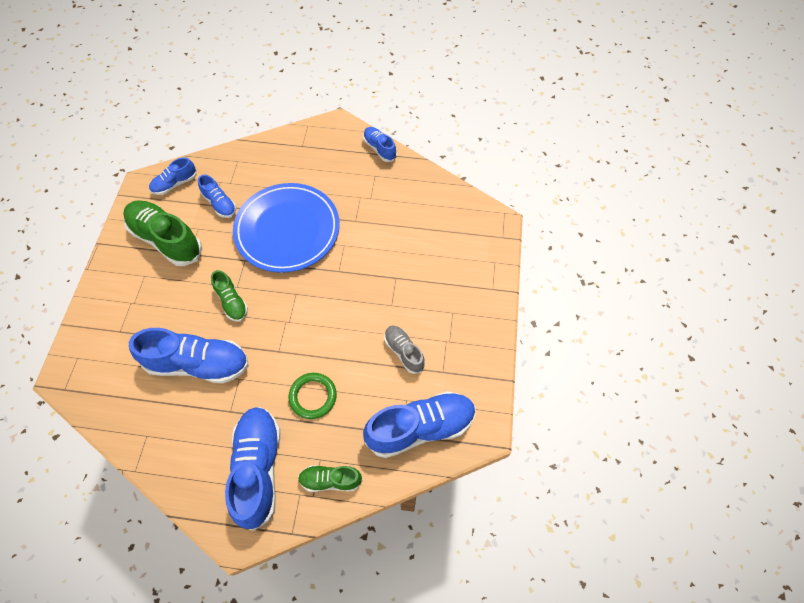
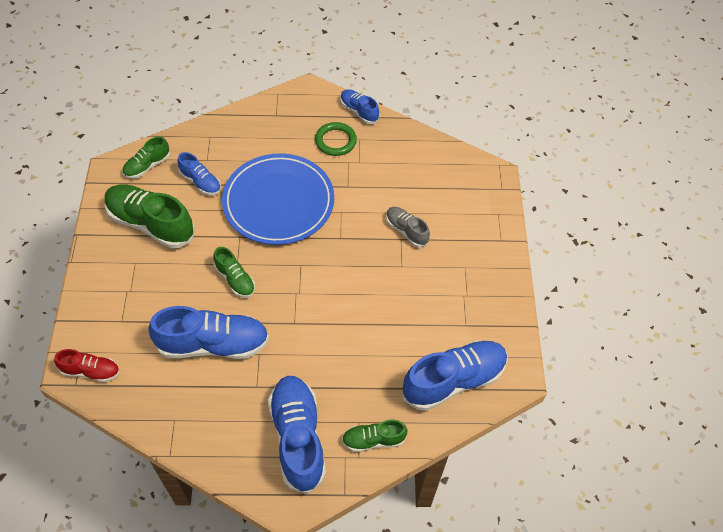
camera: 10 degrees left, 5 degrees down
blue shoe [149,157,197,195] -> green shoe [122,136,170,179]
green ring [288,373,337,419] -> green ring moved to [315,122,357,156]
grey shoe [384,326,425,374] -> grey shoe moved to [386,207,430,247]
none -> red shoe [54,349,120,382]

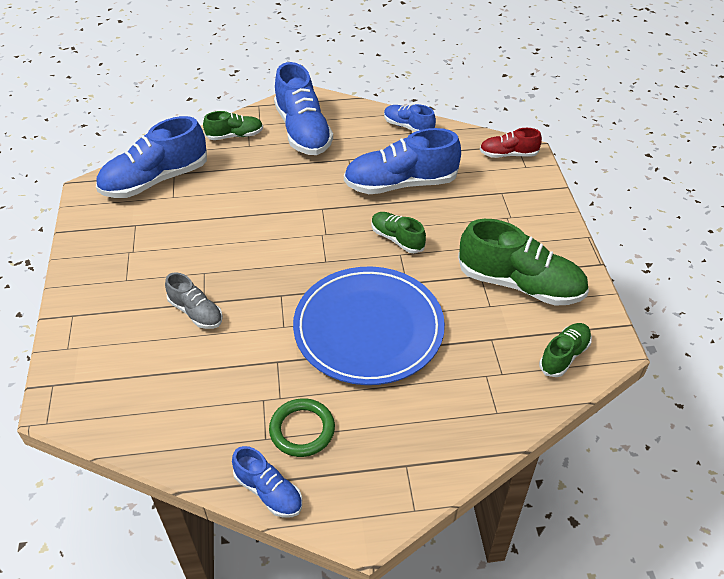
camera: 175 degrees right, 10 degrees down
blue shoe [177,152,221,195] -> blue shoe moved to [384,104,436,132]

